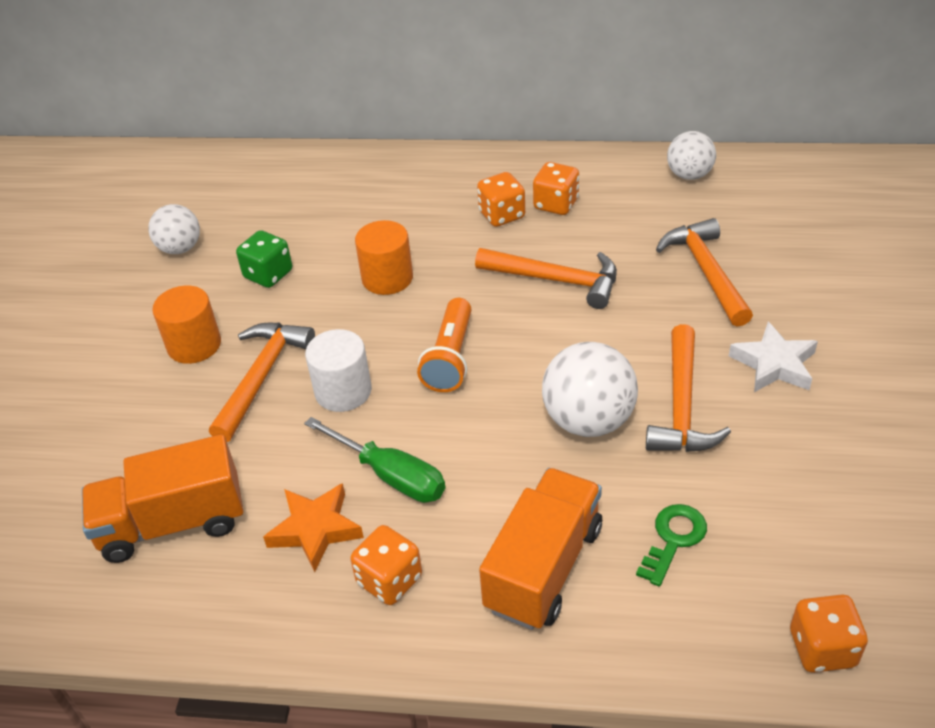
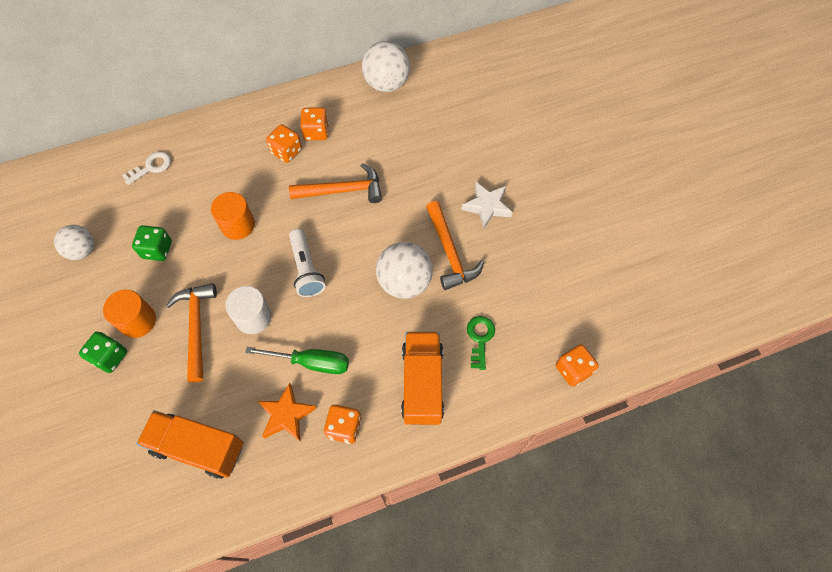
camera: 30 degrees left, 20 degrees up
orange truck [82,434,243,563] -> orange truck turned 60 degrees clockwise [137,410,244,479]
orange flashlight [417,298,471,392] -> white flashlight [289,229,325,297]
orange hammer [656,218,753,327] -> none
white ball [667,131,716,180] -> white ball [362,41,410,92], size x1.55
none -> green dice [79,332,127,373]
none -> white key [122,152,171,185]

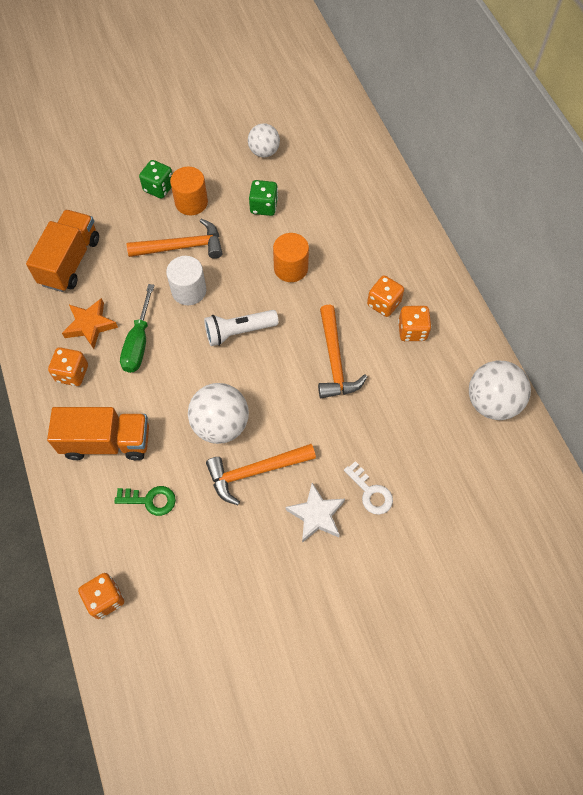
camera: 90 degrees right, 0 degrees up
white key [122,152,171,185] -> white key moved to [344,461,393,515]

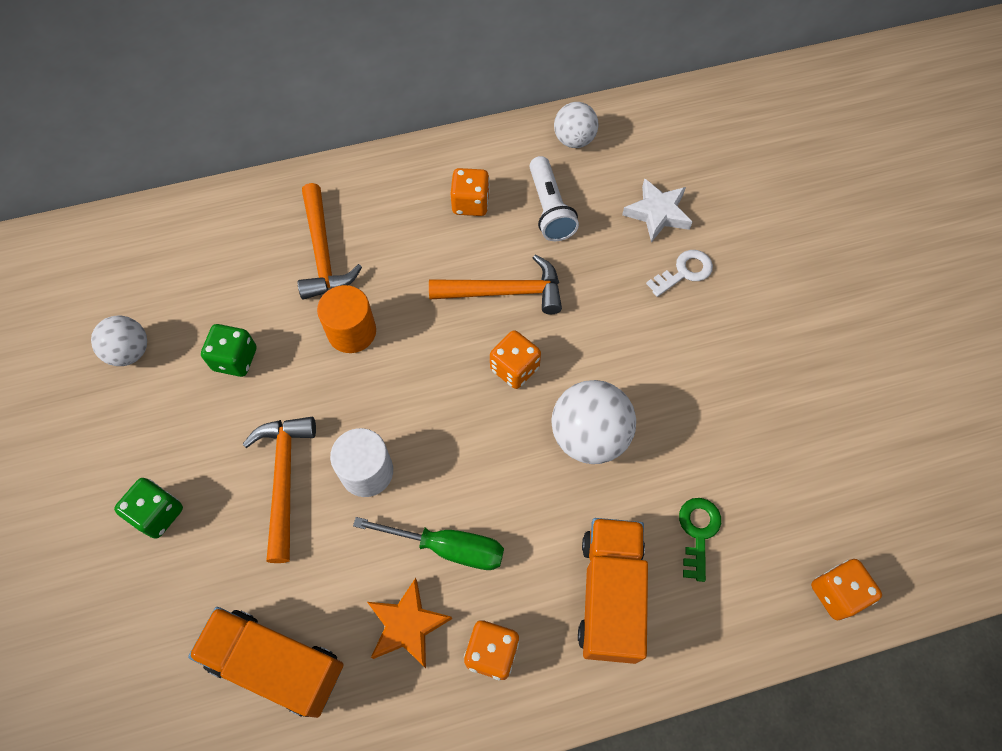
camera: 85 degrees left, 0 degrees up
orange cylinder [170,167,208,215] -> none
white flashlight [204,310,279,346] -> white flashlight moved to [529,156,579,241]
orange hammer [206,444,316,505] -> orange hammer moved to [297,183,362,300]
white star [286,483,345,543] -> white star moved to [622,178,692,242]
orange dice [367,275,404,317] -> orange dice moved to [490,330,541,389]
white ball [469,360,531,420] -> white ball [554,102,599,148], size x0.65

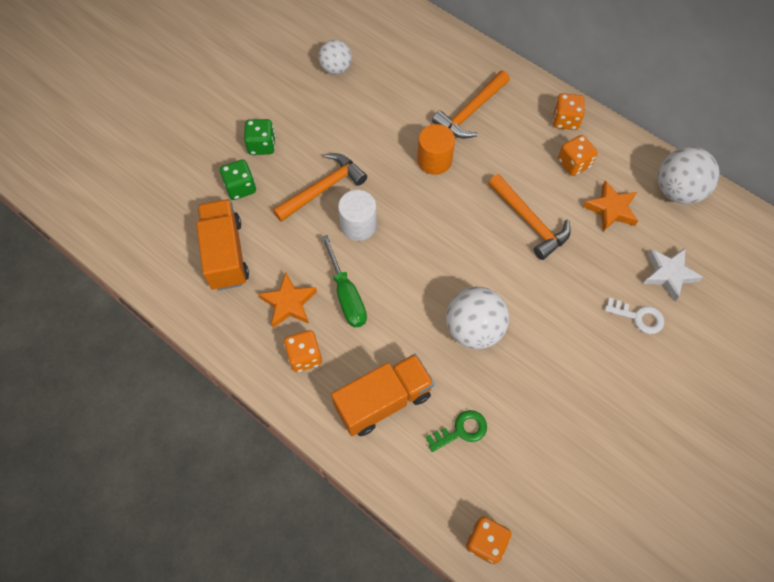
camera: 55 degrees right, 0 degrees up
green dice [201,324,256,377] -> green dice moved to [220,160,256,200]
orange dice [490,330,541,389] -> orange dice moved to [553,93,585,130]
white flashlight [529,156,579,241] -> orange star [583,181,638,232]
white ball [554,102,599,148] -> white ball [658,146,719,204], size x1.55

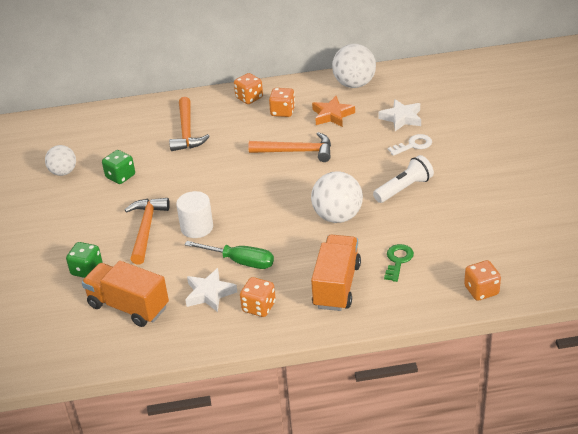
camera: 45 degrees left, 25 degrees down
green dice [244,119,275,155] -> green dice moved to [102,150,135,184]
orange star [259,272,317,328] -> white star [185,268,237,312]
orange cylinder [417,124,455,175] -> none
none -> white flashlight [373,155,434,203]

